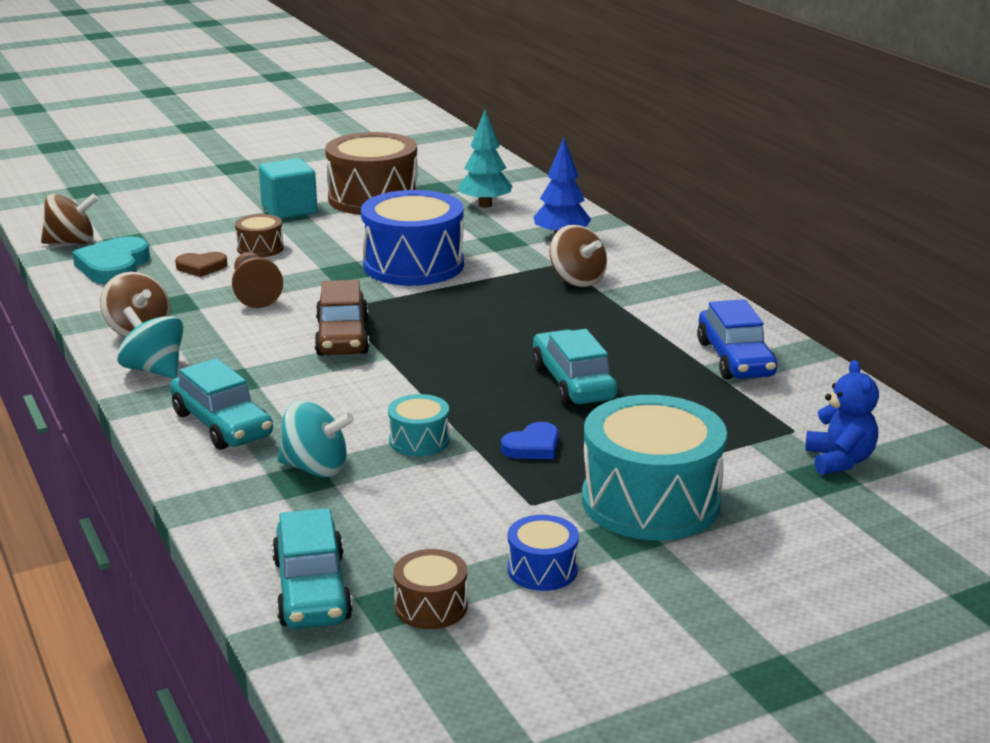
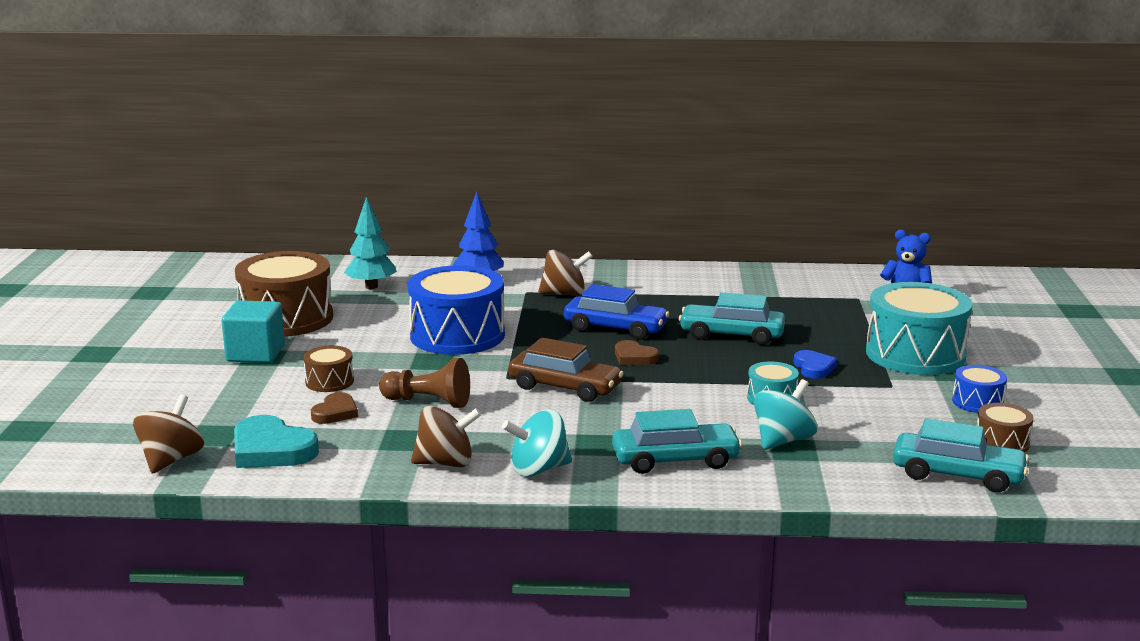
camera: 60 degrees left, 5 degrees down
blue car [697,299,777,379] -> blue car moved to [564,284,669,340]
none -> brown heart [615,340,659,365]

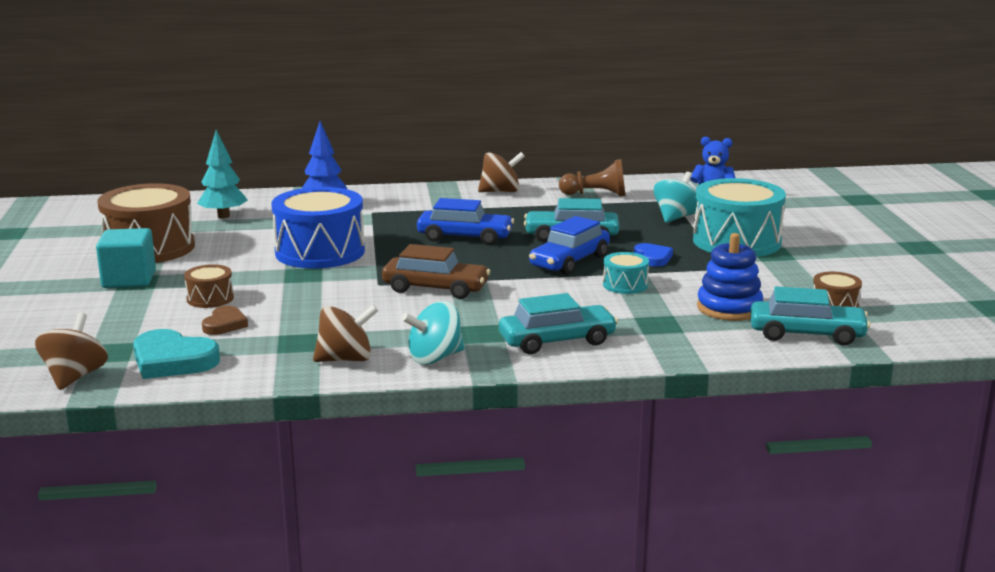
camera: 10 degrees left, 0 degrees up
brown pawn [379,358,470,408] -> brown pawn moved to [559,159,626,196]
brown spinning top [538,250,593,296] -> brown spinning top moved to [478,152,525,192]
brown heart [615,340,659,365] -> none
turquoise spinning top [754,379,817,450] -> turquoise spinning top moved to [653,172,697,223]
blue drum [952,365,1007,413] -> none
none -> blue car [529,216,610,275]
none -> blue stacking toy [697,233,763,321]

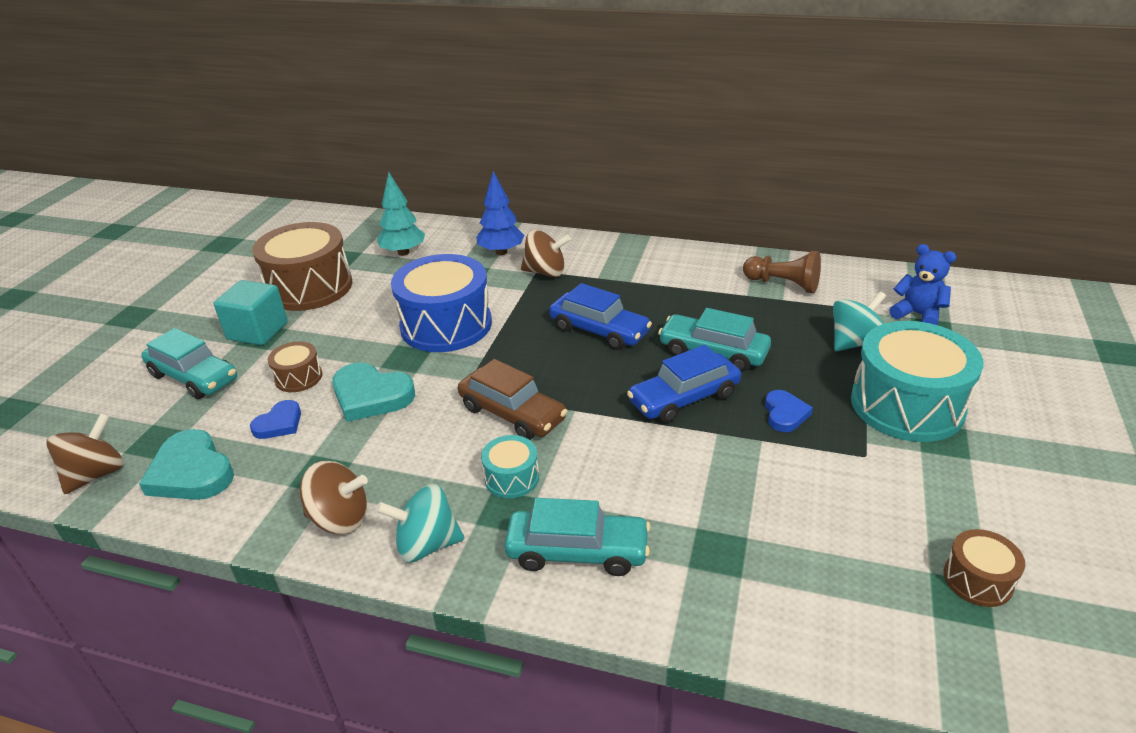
camera: 25 degrees right, 15 degrees up
brown heart [202,306,248,335] -> blue heart [250,400,301,439]
brown spinning top [478,152,525,192] -> brown spinning top moved to [521,230,571,277]
turquoise drum [603,252,649,294] -> turquoise drum moved to [481,435,539,498]
blue stacking toy [697,233,763,321] -> none
turquoise car [750,286,870,346] -> turquoise car moved to [141,328,237,399]
none -> turquoise heart [332,363,415,422]

